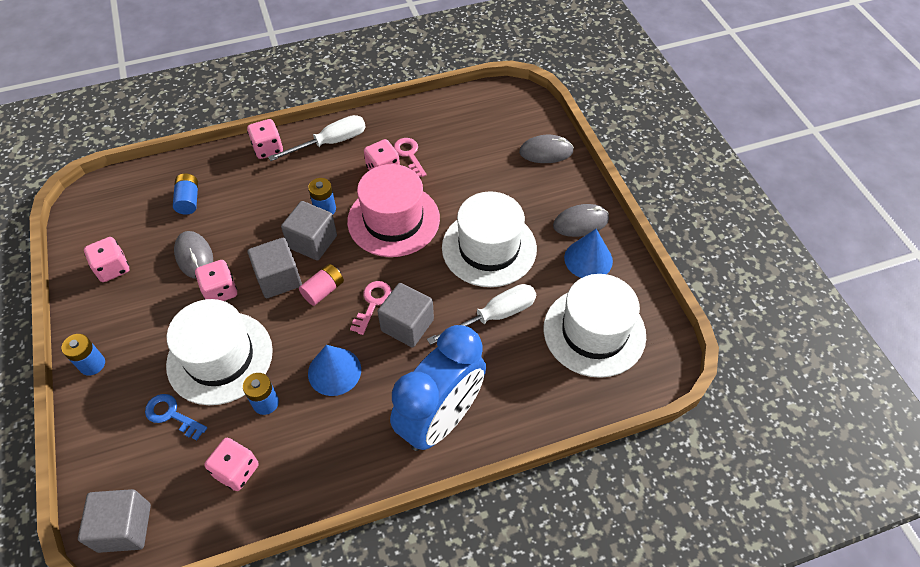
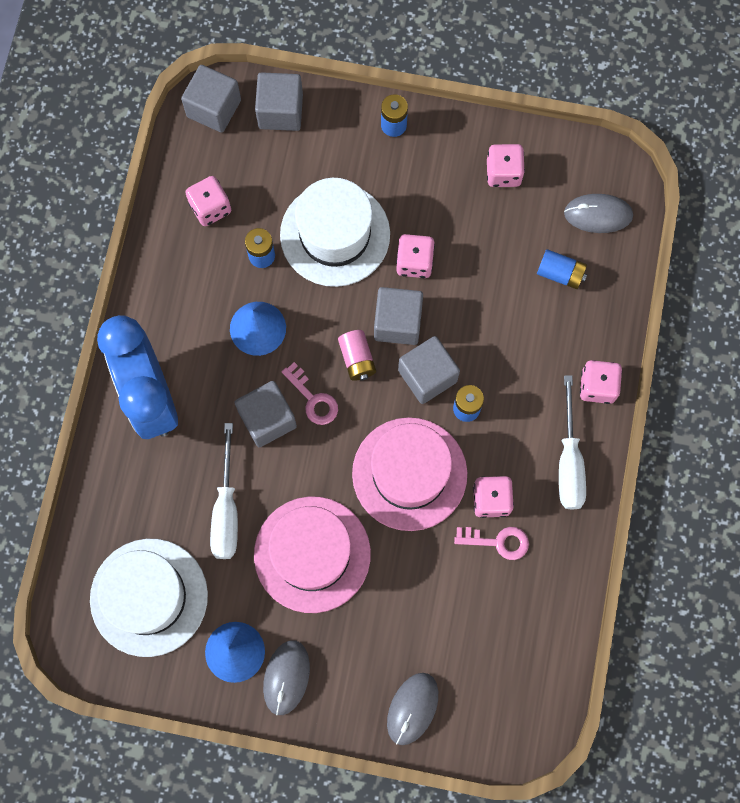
camera: 120 degrees right, 20 degrees up
blue key [145,394,207,441] -> none
grey mouse [174,231,213,279] -> grey mouse moved to [564,194,633,233]
white hat [442,191,537,287] -> pink hat [254,497,371,613]
none -> grey cube [255,72,303,131]

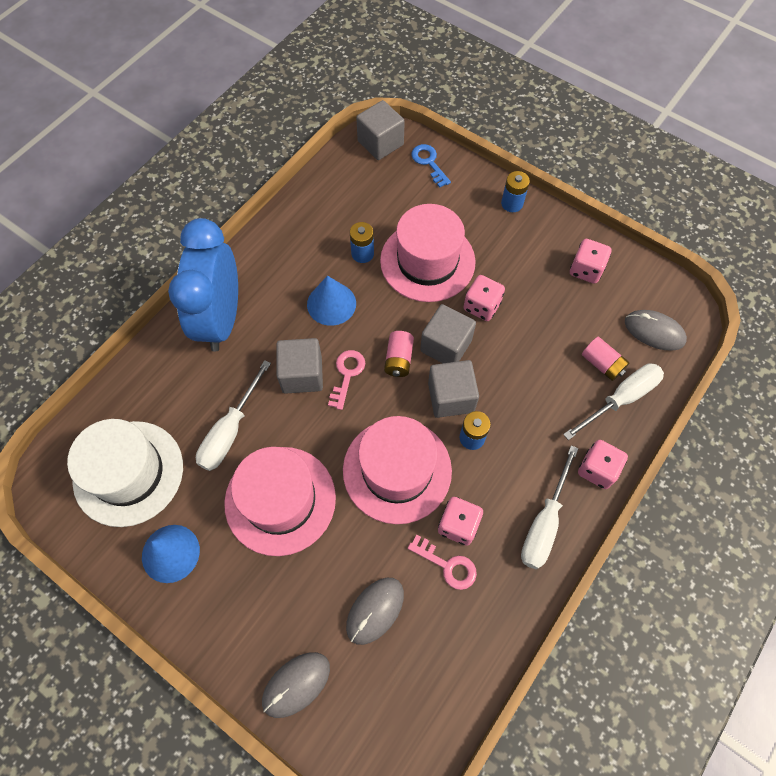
camera: 25 degrees right, 10 degrees down
pink dice [185,176,231,226] -> none
grey cube [255,72,303,131] -> blue key [411,144,451,188]
grey mouse [263,640,310,716] -> grey mouse moved to [346,578,404,645]
white hat [280,178,390,287] -> pink hat [380,204,476,302]
pink key [281,362,338,425] -> pink key turned 150 degrees counterclockwise [328,350,365,410]
blue battery [537,249,587,289] -> pink battery [582,337,629,381]
none -> white screwdriver [563,363,664,440]

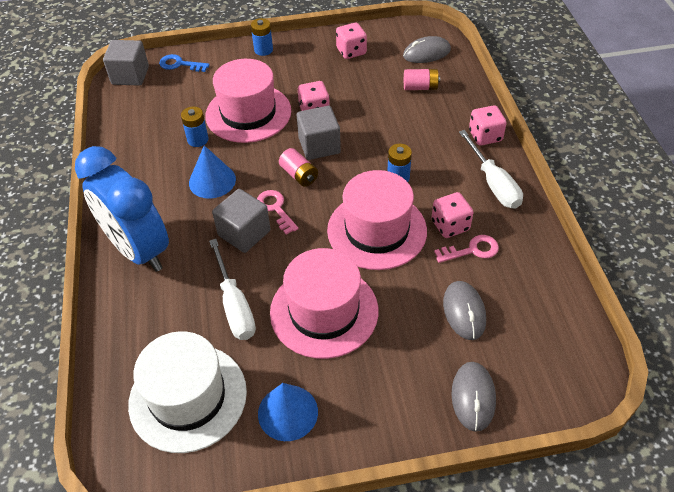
camera: 45 degrees left, 15 degrees down
grey cube [428,360,479,418] -> none
white screwdriver [563,363,664,440] -> none

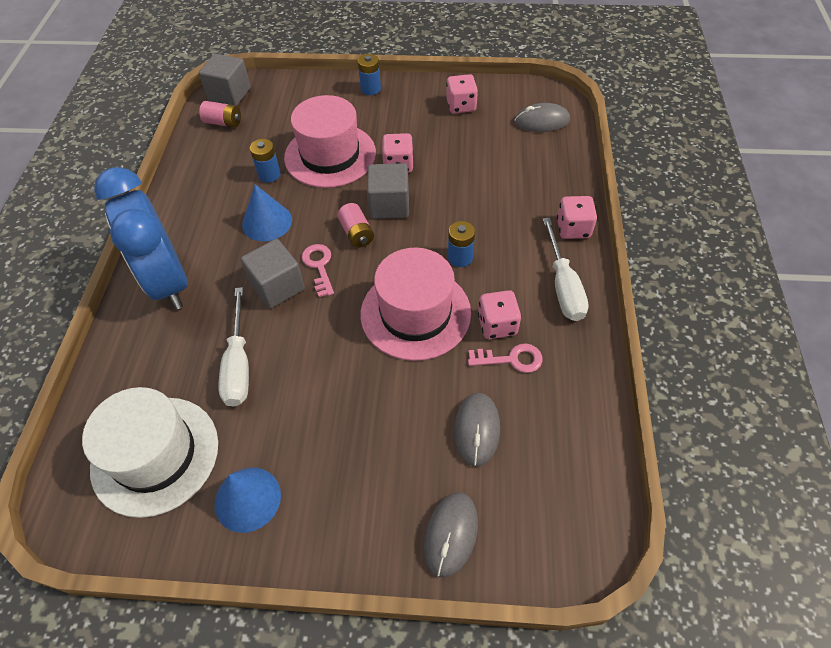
camera: 15 degrees right, 5 degrees up
blue key [159,54,209,72] -> none
pink hat [270,248,378,359] -> none
pink battery [404,69,440,90] -> pink battery moved to [199,101,241,128]

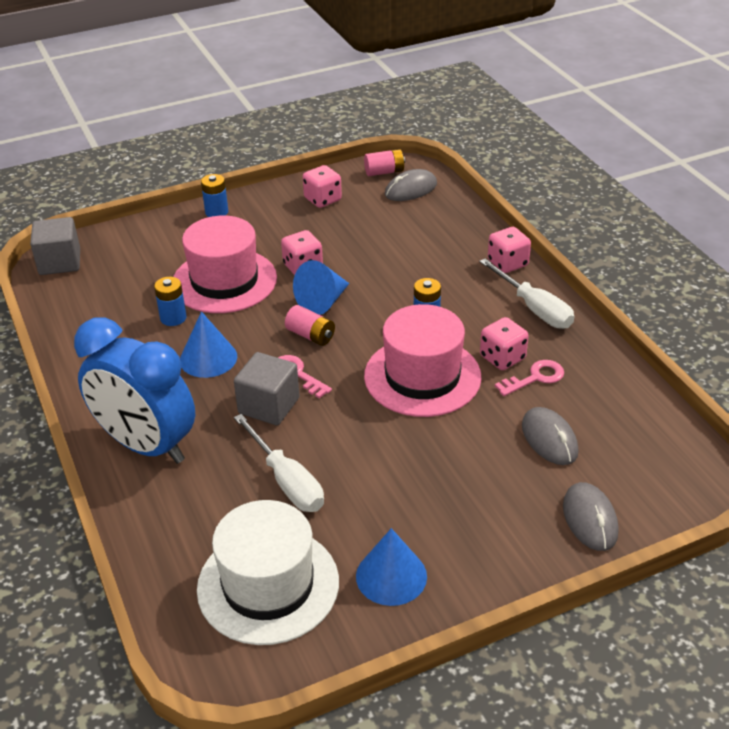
camera: 30 degrees left, 15 degrees down
pink battery [199,101,241,128] -> pink battery moved to [364,149,405,176]
grey cube [367,163,409,219] -> blue cone [293,260,349,315]

